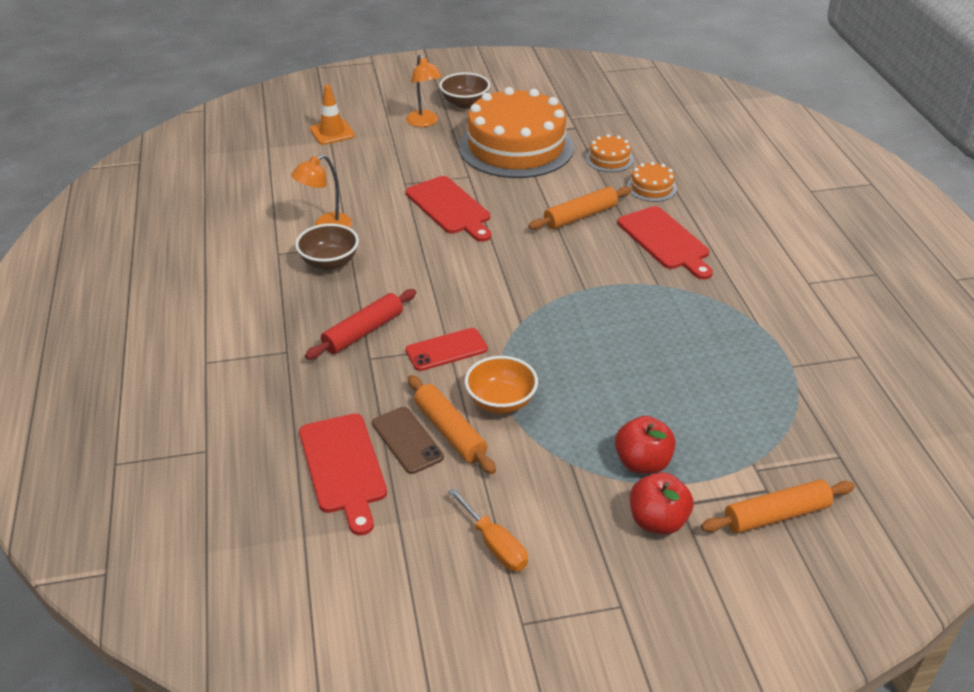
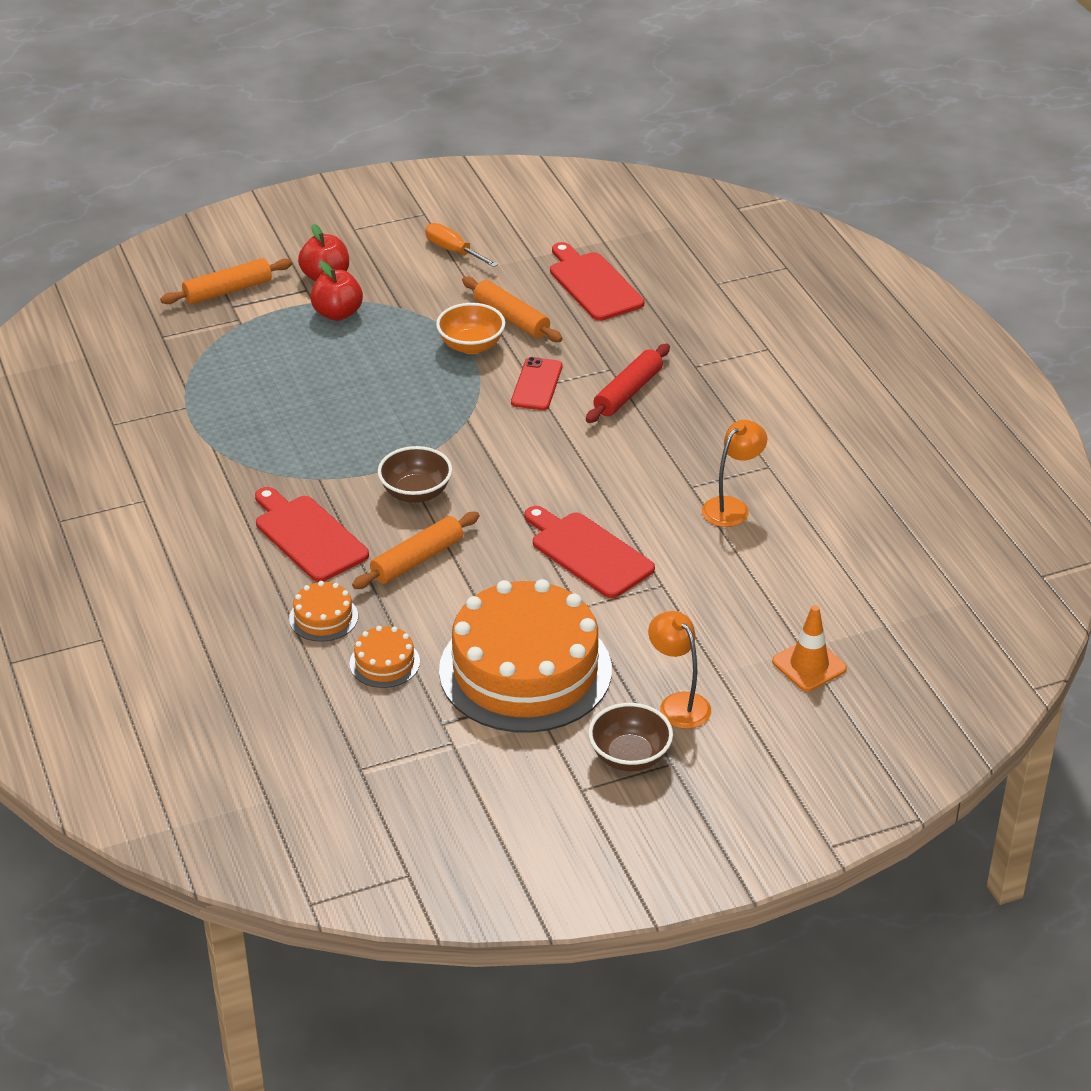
camera: 170 degrees right, 0 degrees up
brown bowl [295,223,359,270] -> brown bowl moved to [378,446,452,503]
brown phone [372,407,444,474] -> none
red phone [405,328,488,371] -> red phone turned 45 degrees counterclockwise [511,357,562,410]

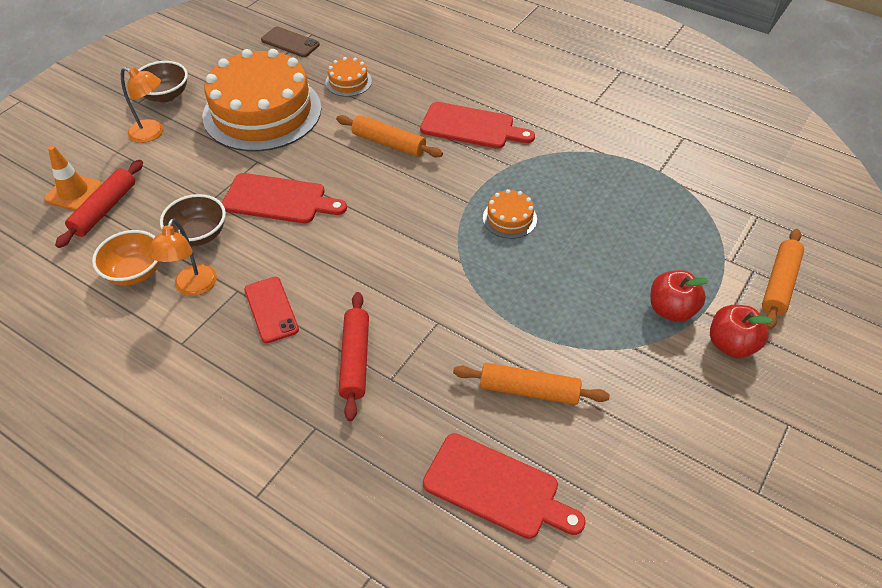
camera: 145 degrees right, 10 degrees up
orange cake [289,581,358,642] -> orange cake moved to [483,189,537,239]
orange rolling pin [352,512,480,589] -> orange rolling pin turned 75 degrees counterclockwise [336,115,443,157]
brown bowl [378,446,452,503] -> brown bowl moved to [160,194,226,247]
orange screwdriver [425,223,498,267] -> none
orange bowl [436,303,505,354] -> orange bowl moved to [92,230,160,286]
red phone [511,357,562,410] -> red phone moved to [244,277,299,343]
none -> red rolling pin [55,160,143,248]
none -> brown phone [261,27,320,57]

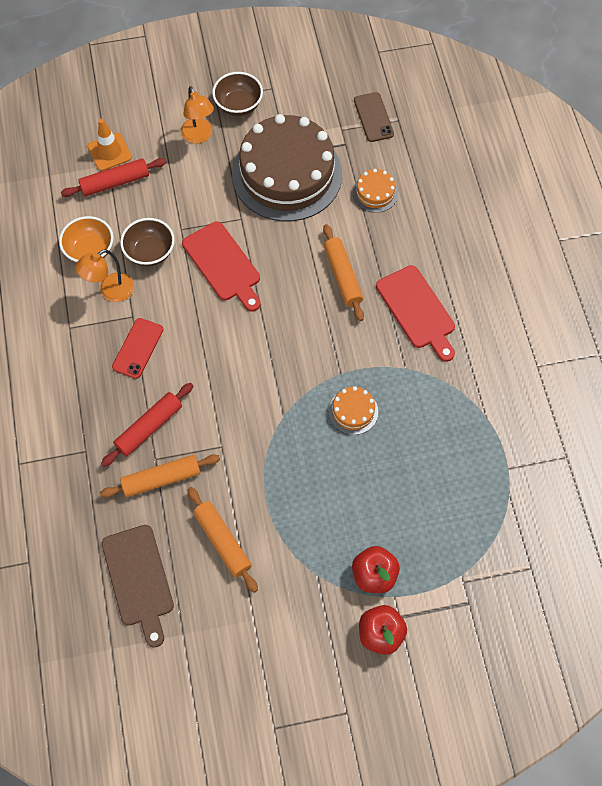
camera: 45 degrees right, 15 degrees up
orange cake [203,49,321,151] -> brown cake [232,114,342,221]
red cutting board [423,433,586,539] -> brown cutting board [102,525,174,648]
orange rolling pin [762,229,804,330] -> orange rolling pin moved to [100,454,220,498]

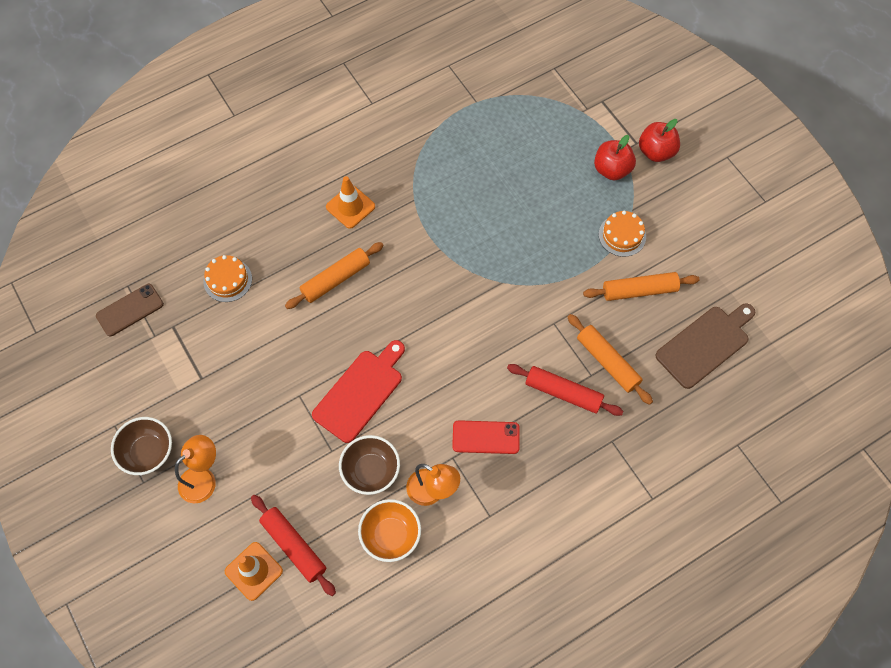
camera: 110 degrees left, 0 degrees up
orange rolling pin [187,487,258,593] -> orange rolling pin turned 45 degrees clockwise [583,272,699,301]
brown cake [232,114,342,221] -> none
orange cake [328,386,378,435] -> orange cake moved to [599,211,646,257]
red cutting board [376,265,455,362] -> orange traffic cone [326,176,375,229]

